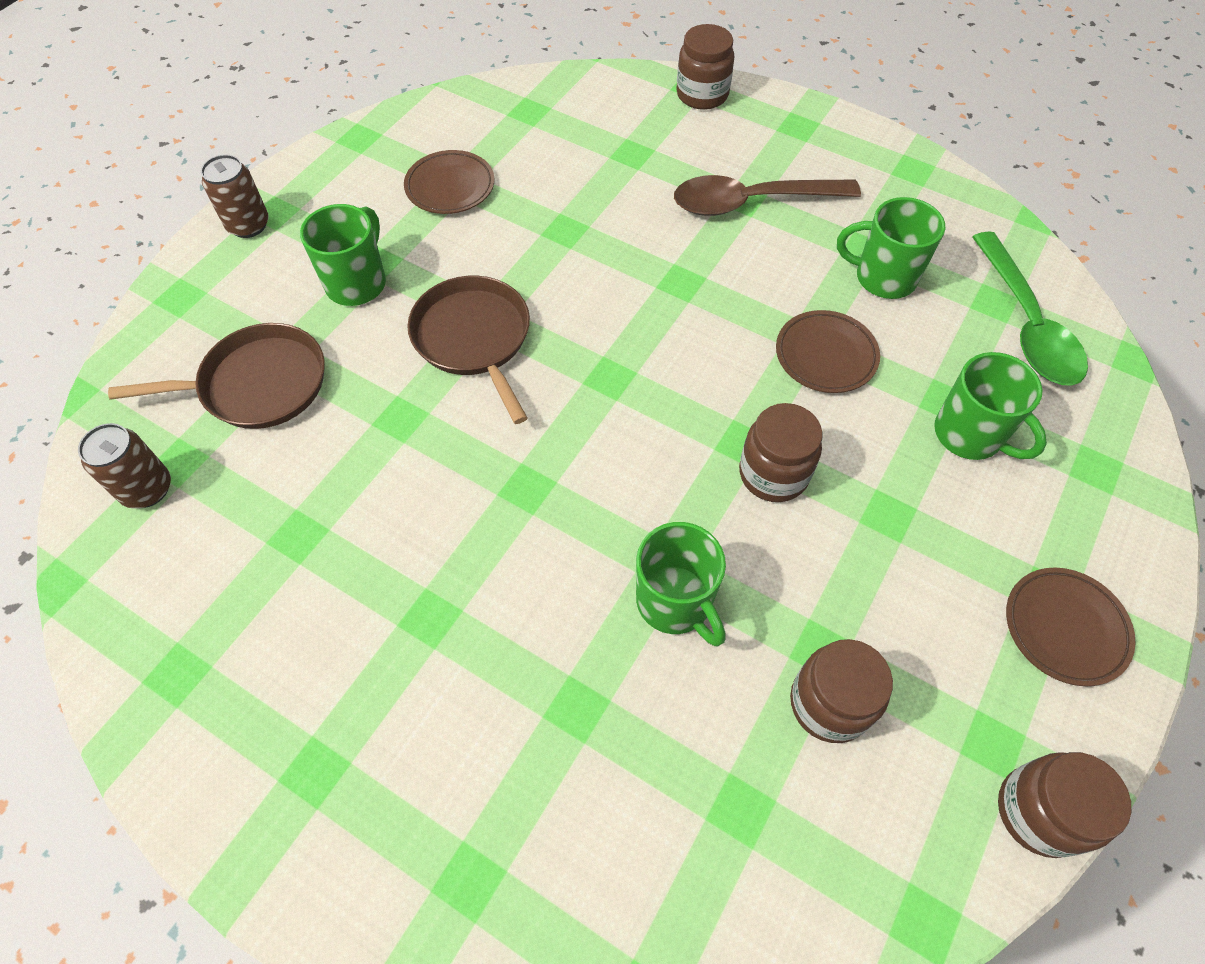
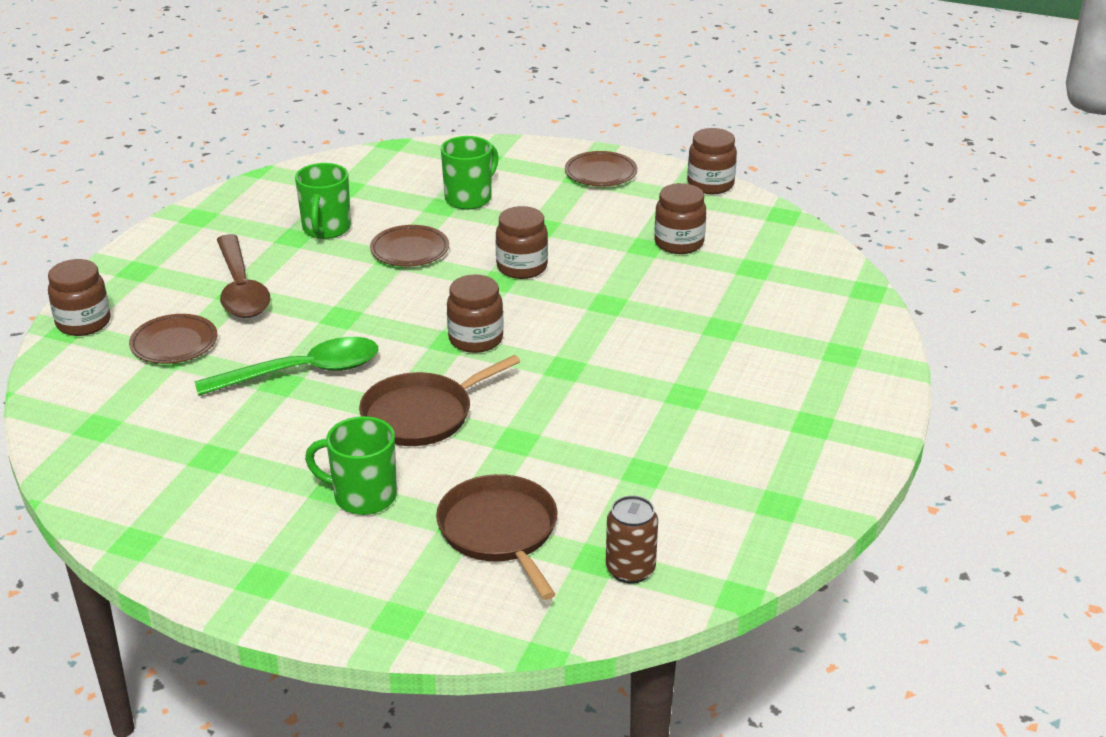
camera: 100 degrees left, 25 degrees down
brown can [201,154,269,238] -> none
brown plate [404,150,495,214] -> brown plate moved to [129,314,217,364]
green mug [636,522,726,647] -> none
green spoon [972,232,1088,386] -> green spoon moved to [195,337,378,396]
none -> brown jar [447,274,504,353]

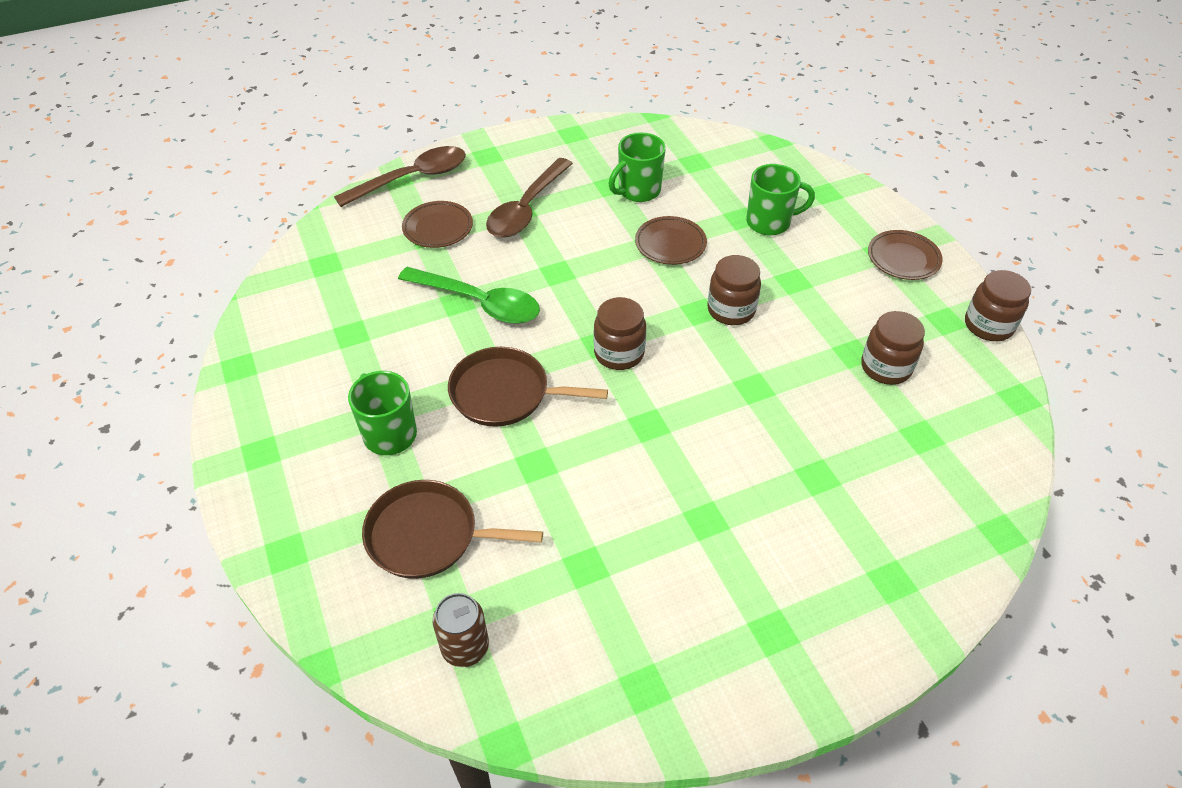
camera: 45 degrees right, 15 degrees up
brown jar [48,259,110,336] -> brown spoon [334,146,466,207]
brown pan [436,474,558,600] -> brown pan turned 105 degrees counterclockwise [362,480,543,579]

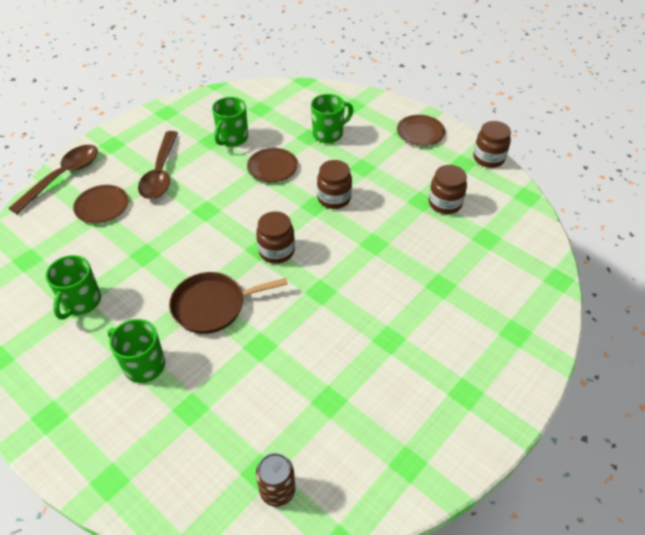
camera: 25 degrees left, 0 degrees up
brown pan [362,480,543,579] -> none
green spoon [398,267,540,324] -> none
none -> green mug [46,255,101,319]

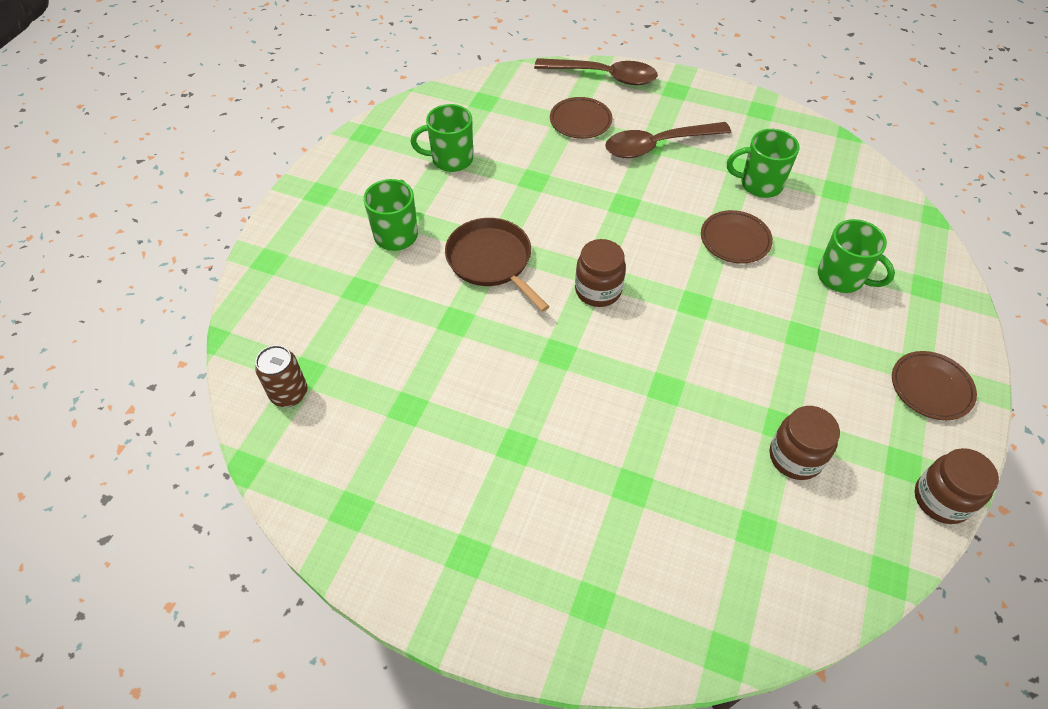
camera: 70 degrees right, 5 degrees up
brown jar [317,160,352,209] -> none

